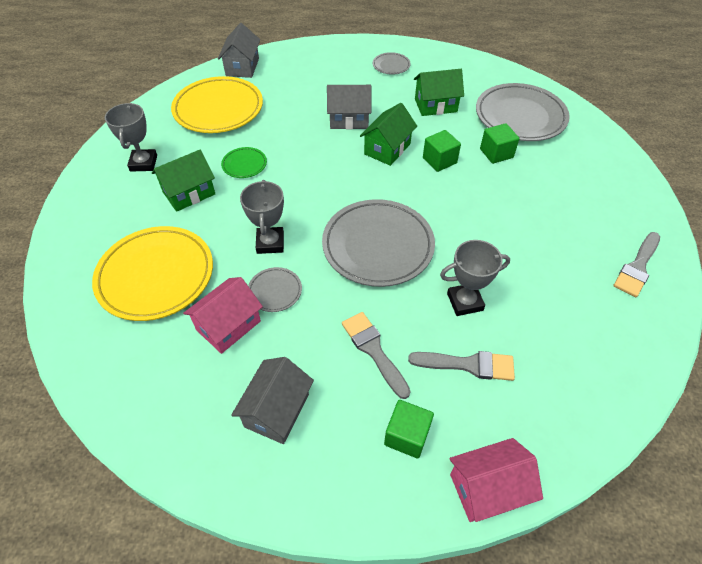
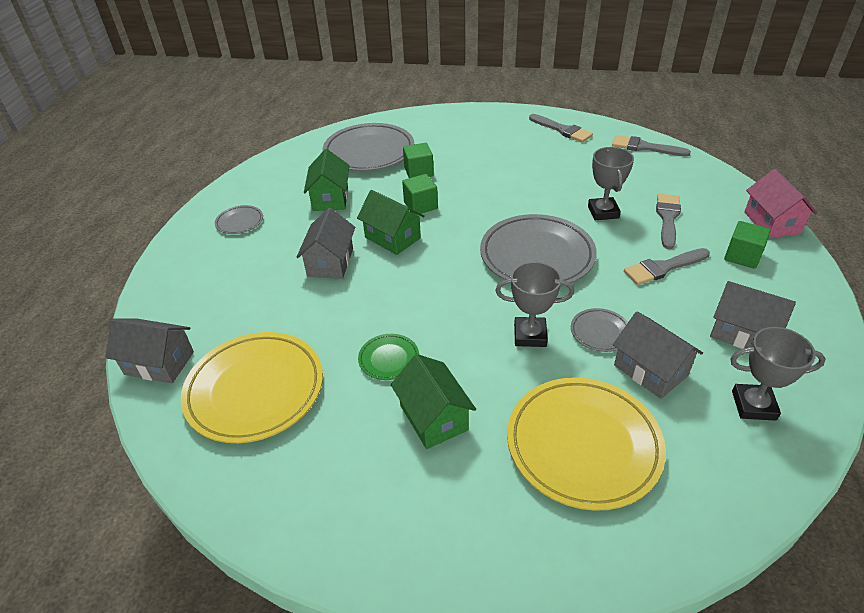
camera: 80 degrees left, 10 degrees down
grey trophy [105,103,157,172] -> grey trophy moved to [730,327,826,421]
pink house [183,277,263,354] -> grey house [613,312,703,399]
none -> grey brush [612,135,691,156]

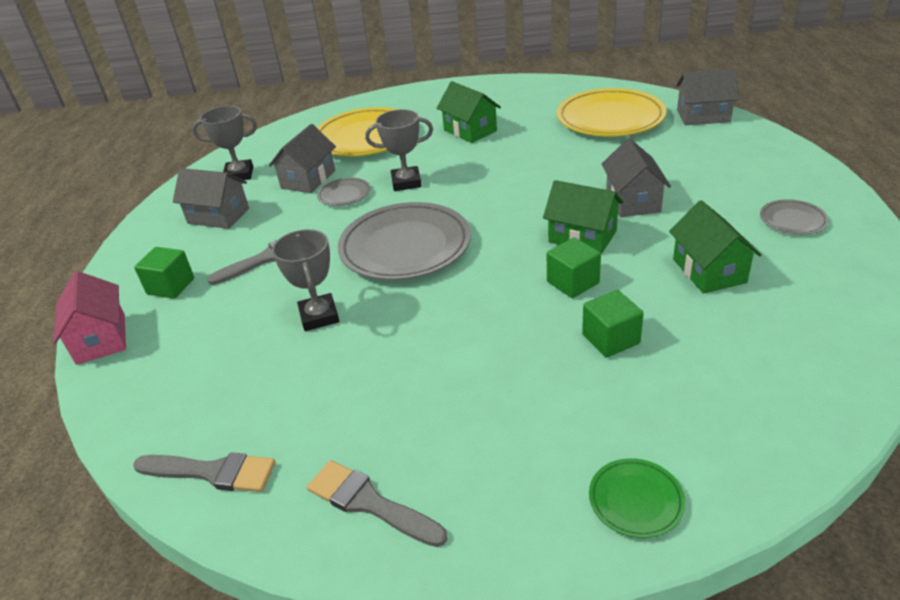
camera: 170 degrees right, 5 degrees down
grey plate [323,123,414,171] -> none
green plate [358,334,419,380] -> green plate moved to [589,458,685,538]
grey house [613,312,703,399] -> grey house turned 75 degrees clockwise [269,124,336,193]
grey brush [656,194,681,249] -> none

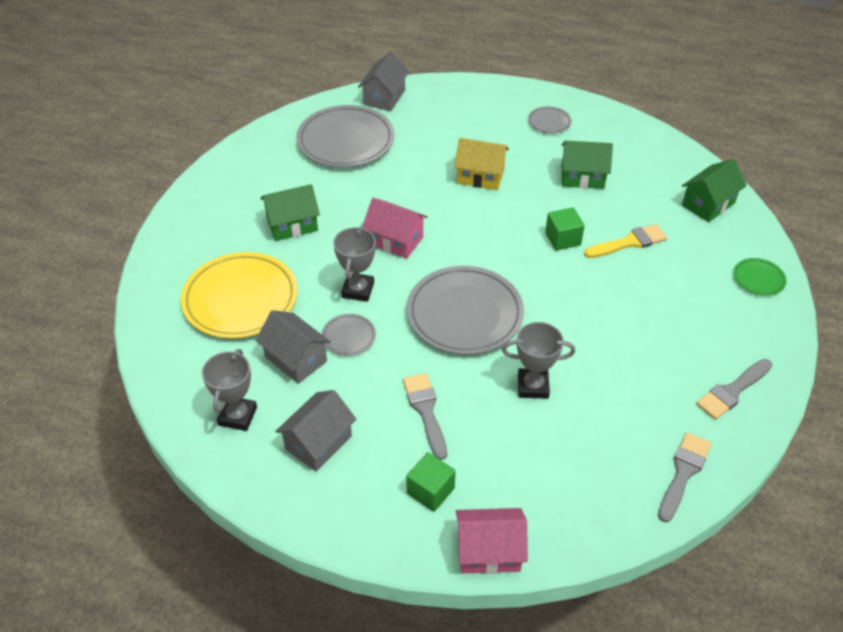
camera: 75 degrees left, 10 degrees up
green house [543,180,624,254] -> green house moved to [682,159,747,222]
yellow plate [557,88,666,137] -> grey plate [296,105,395,168]
green cube [582,290,644,358] -> yellow brush [584,224,667,258]
grey house [602,138,671,217] -> yellow house [454,138,509,190]
none -> pink house [362,198,428,259]

